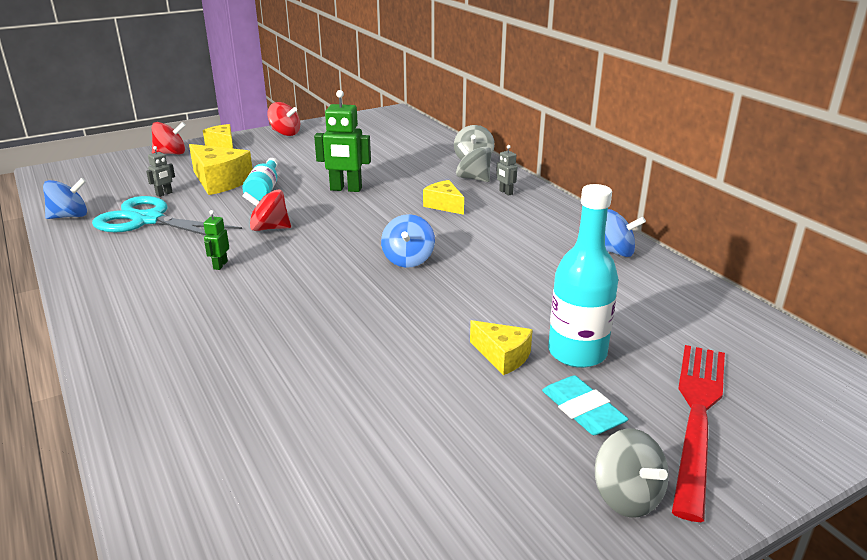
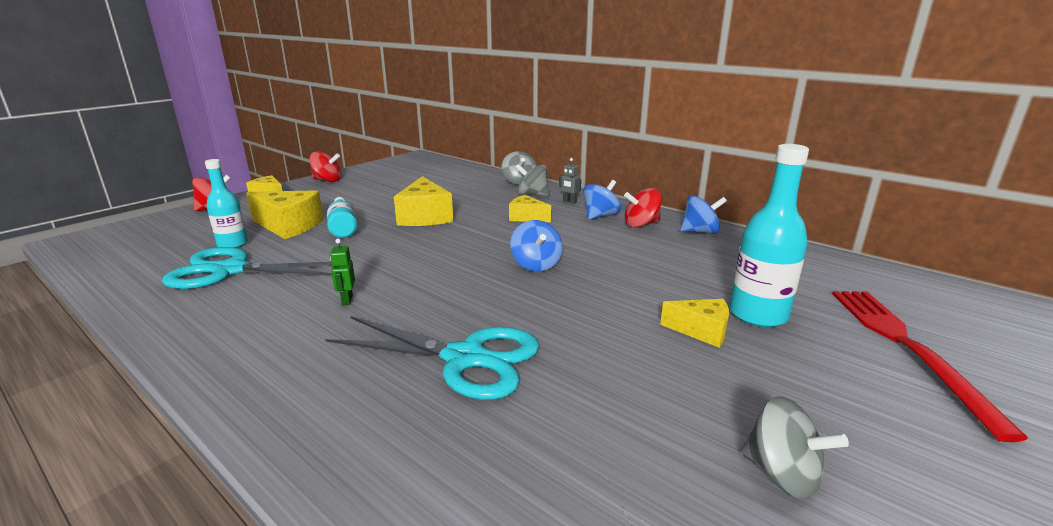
camera: 20 degrees left, 5 degrees down
blue spinning top [43,178,87,219] -> blue spinning top moved to [583,180,621,220]
grey robot [146,146,175,197] -> turquoise bottle [205,159,248,248]
red spinning top [242,189,291,231] -> red spinning top moved to [624,188,662,227]
green robot [314,90,371,192] -> yellow cheese [394,176,453,226]
turquoise eraser [542,375,628,435] -> none
grey spinning top [595,429,669,518] -> grey spinning top moved to [741,396,849,499]
none -> turquoise scissors [325,316,540,400]

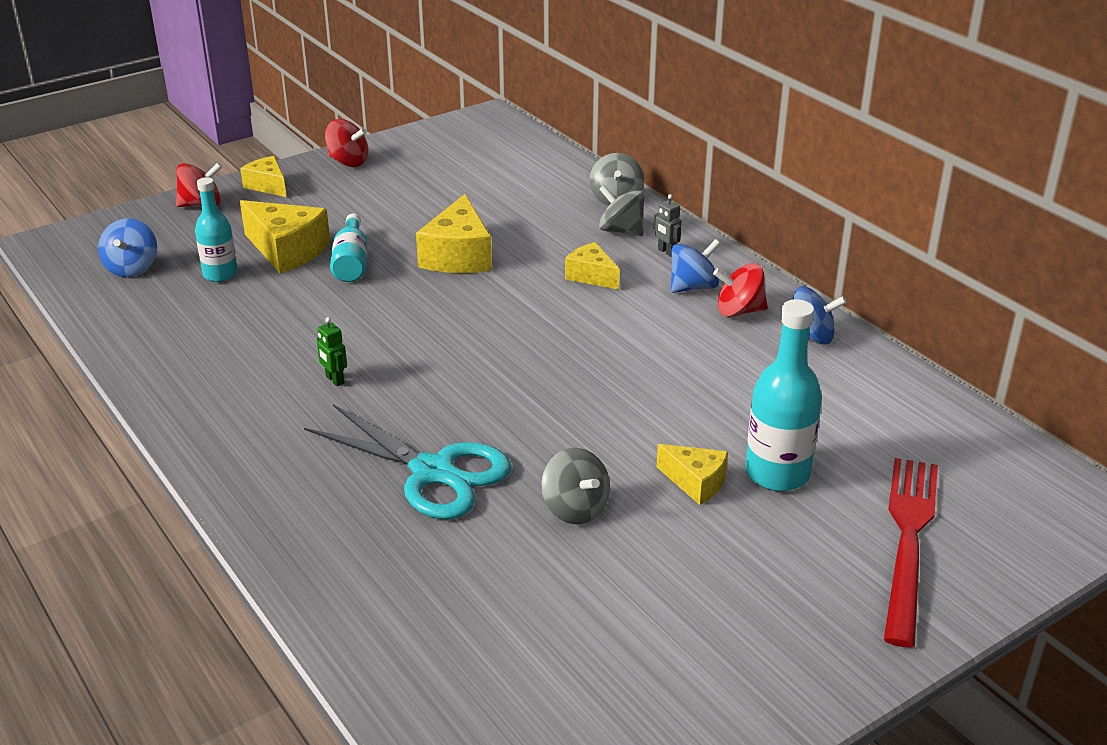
camera: 15 degrees right, 10 degrees up
turquoise scissors [162,247,332,289] -> none
green robot [330,239,355,305] -> green robot turned 45 degrees counterclockwise [317,317,347,386]
blue spinning top [510,220,563,271] -> blue spinning top moved to [98,218,157,277]
grey spinning top [741,396,849,499] -> grey spinning top moved to [541,448,610,524]

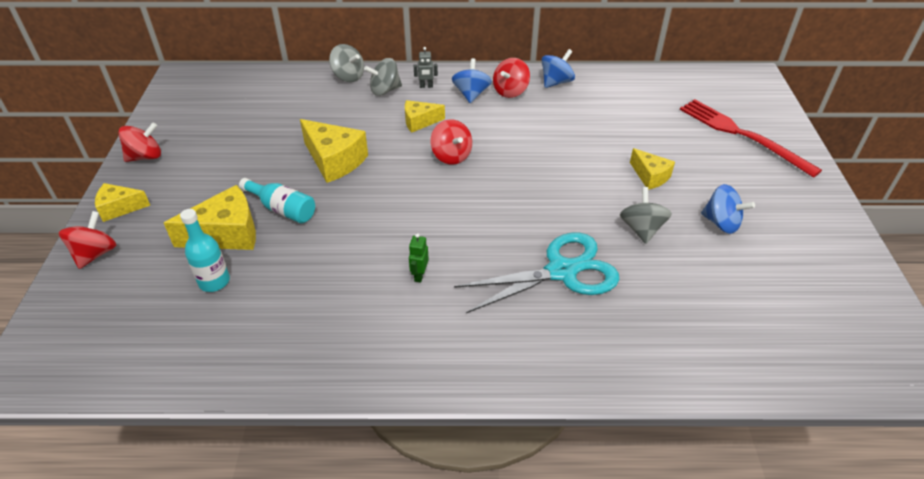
camera: 55 degrees left, 10 degrees up
blue spinning top [98,218,157,277] -> blue spinning top moved to [701,184,755,234]
green robot [317,317,347,386] -> green robot turned 105 degrees clockwise [409,233,429,283]
grey spinning top [541,448,610,524] -> grey spinning top turned 90 degrees counterclockwise [620,187,672,244]
yellow cheese [657,444,728,505] -> yellow cheese turned 75 degrees clockwise [630,148,675,190]
turquoise bottle [745,299,822,491] -> none
none -> red spinning top [431,119,472,165]

